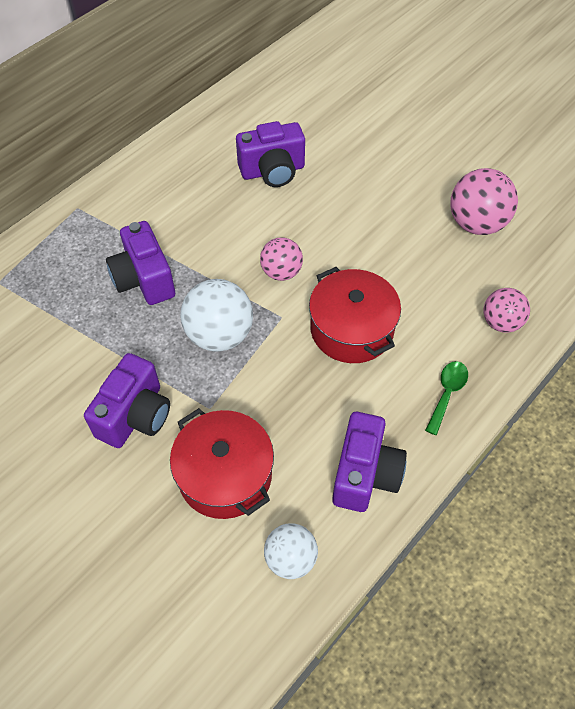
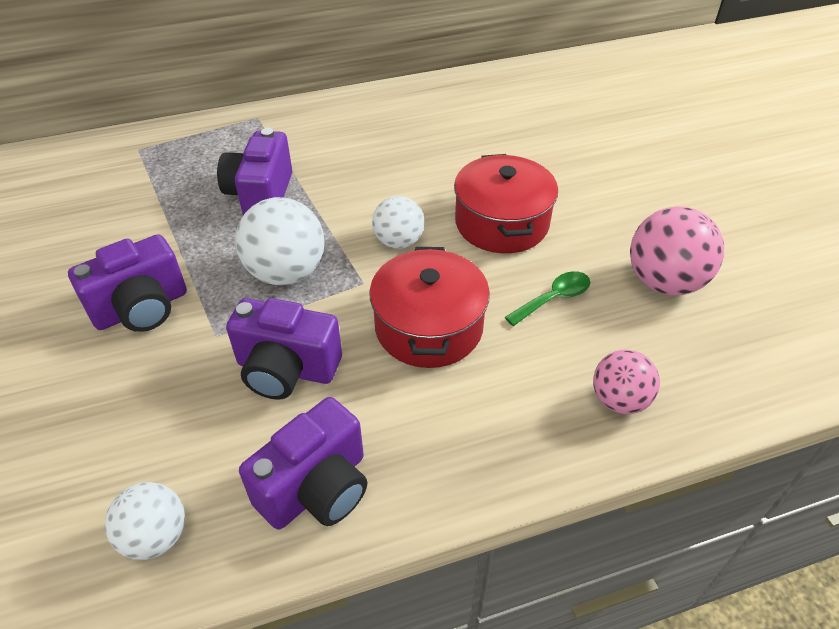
camera: 30 degrees right, 10 degrees down
red pot [170,408,274,519] -> red pot moved to [454,154,558,253]
purple camera [236,121,305,187] -> purple camera moved to [226,298,342,400]
pink ball [260,237,303,281] -> white ball [372,196,424,249]
green spoon [425,361,468,435] -> green spoon moved to [505,271,590,326]

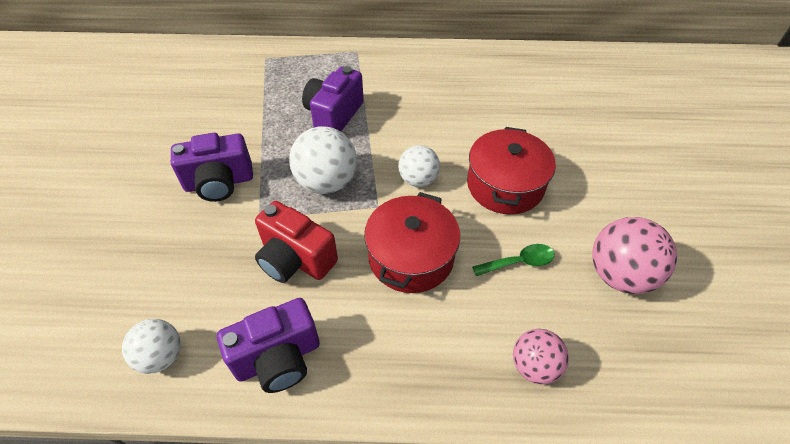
camera: 20 degrees right, 5 degrees up
purple camera [226,298,342,400] -> red camera [255,201,338,283]

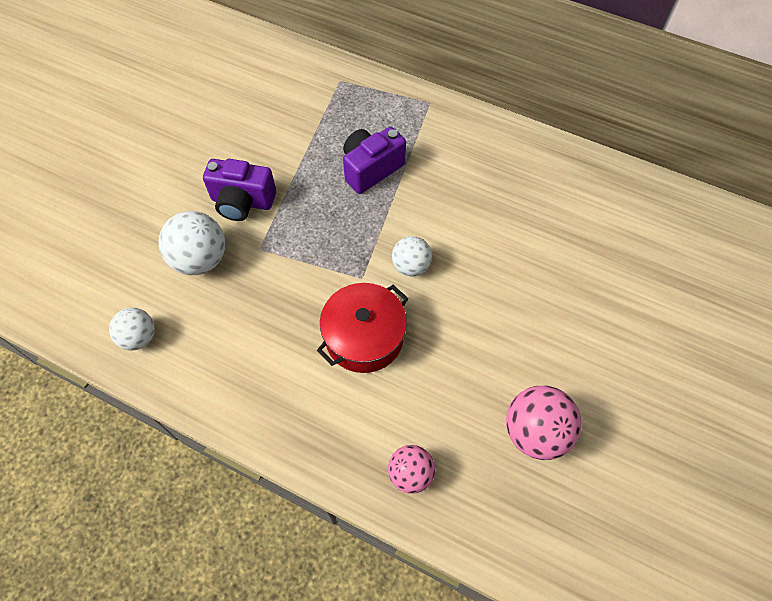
camera: 25 degrees right, 10 degrees up
purple camera [217,298,320,393] -> none
red camera [255,201,338,283] -> none
white ball [289,126,357,194] -> white ball moved to [158,211,225,275]
red pot [467,127,556,214] -> none
green spoon [472,244,555,276] -> none

